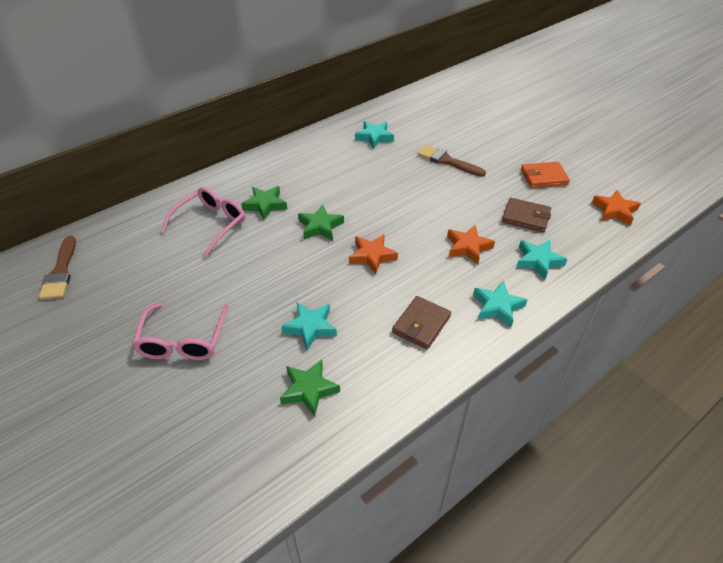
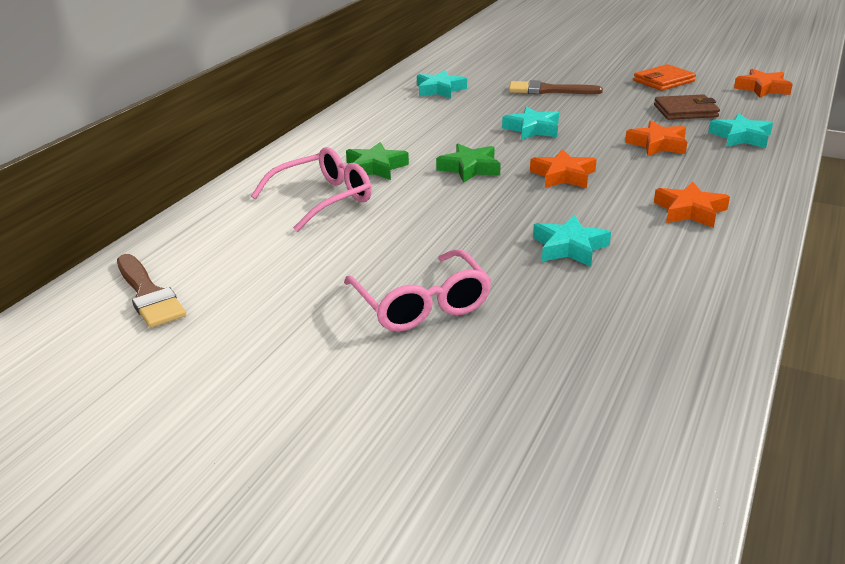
camera: 25 degrees left, 15 degrees down
pink glasses [161,187,245,257] -> pink glasses turned 45 degrees clockwise [251,147,372,232]
green star [280,360,340,417] -> none
brown wallet [392,296,451,350] -> orange star [654,182,730,228]
turquoise star [473,281,527,327] -> turquoise star moved to [502,106,559,140]

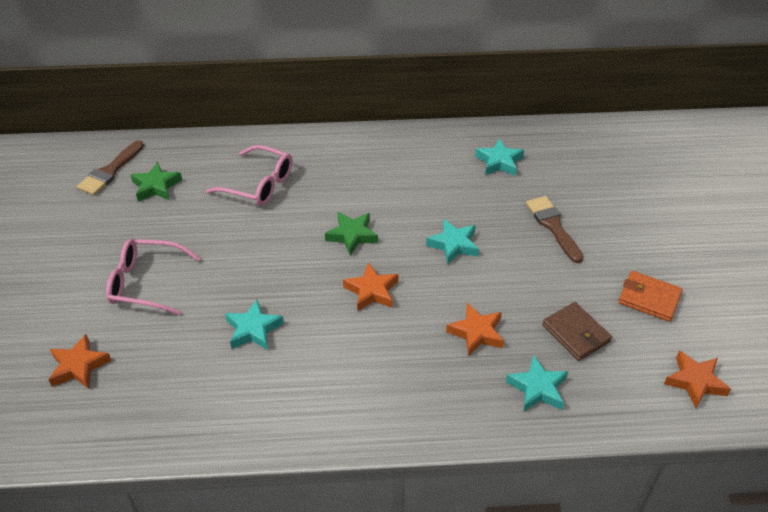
camera: 60 degrees right, 15 degrees up
pink glasses [344,249,492,332] -> pink glasses turned 60 degrees clockwise [106,239,201,315]
green star [346,142,409,180] -> green star moved to [131,162,182,202]
orange star [654,182,730,228] -> orange star moved to [48,334,112,389]

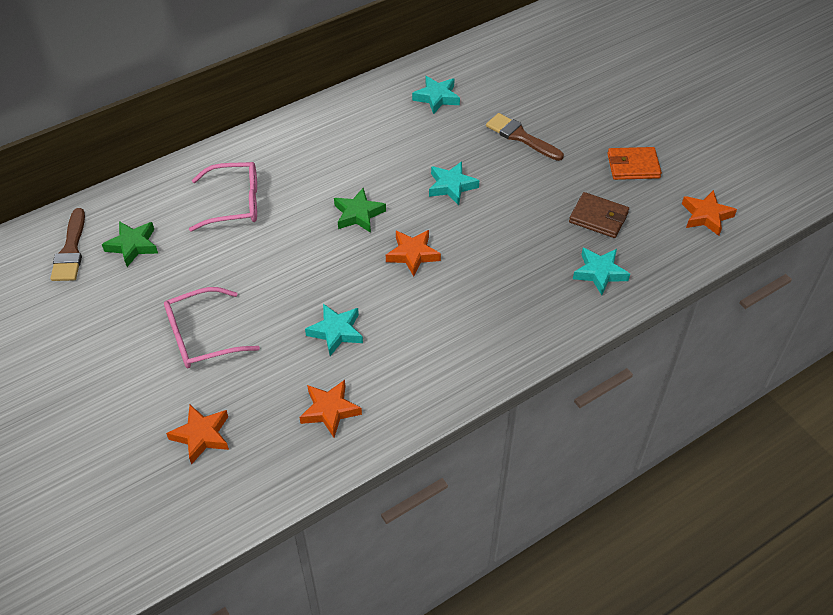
camera: 30 degrees left, 5 degrees up
orange star [446,303,504,356] -> orange star moved to [299,380,362,437]

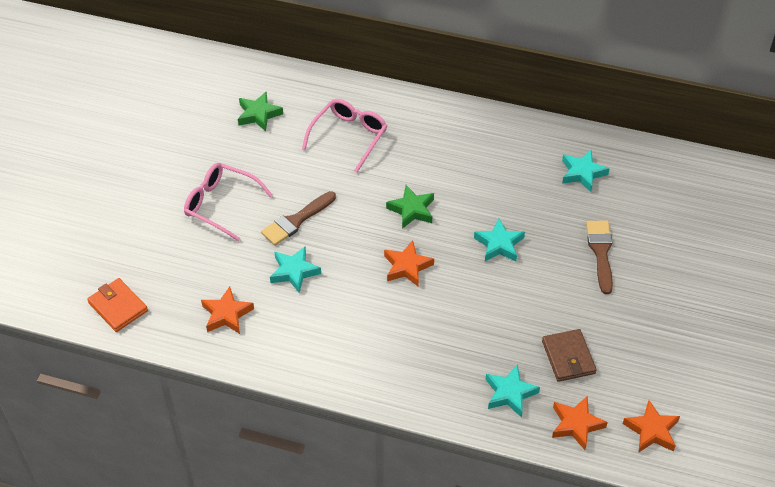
camera: 50 degrees right, 0 degrees up
brown brush [51,208,85,281] -> brown brush moved to [261,191,336,246]
orange star [166,405,229,465] -> orange star moved to [552,396,608,450]
pink glasses [189,162,257,232] -> pink glasses turned 105 degrees counterclockwise [302,99,387,173]
orange wallet [607,147,662,180] -> orange wallet moved to [87,278,148,332]

